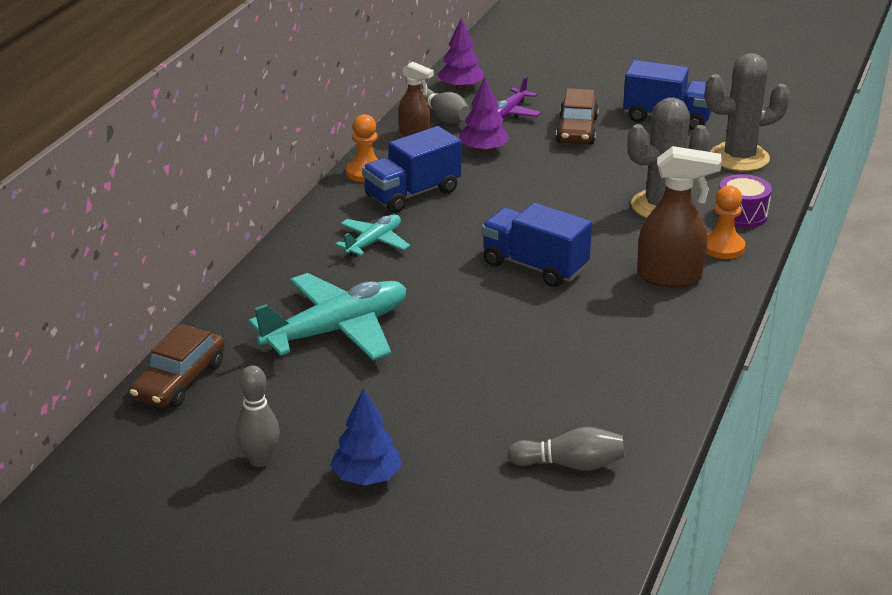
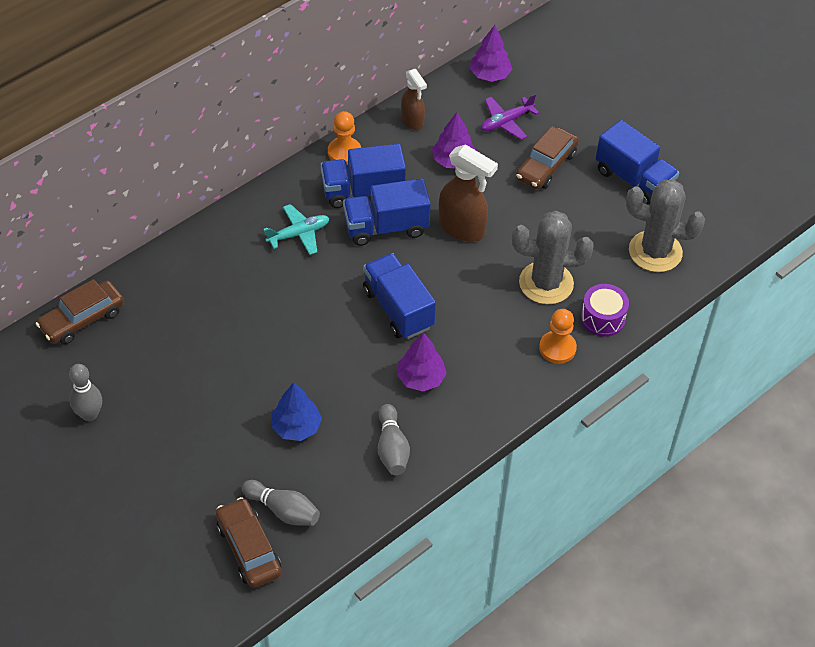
camera: 25 degrees right, 20 degrees up
turquoise plane [249,273,406,360] -> none
blue tree [330,388,402,486] -> blue tree moved to [271,382,322,441]
grey bowling pin [421,88,471,123] -> grey bowling pin moved to [378,404,410,475]
brown spray bottle [637,146,722,288] -> brown spray bottle moved to [439,144,498,242]
none -> brown car [216,497,282,588]
none -> blue truck [343,179,431,246]
none -> purple tree [397,333,447,391]

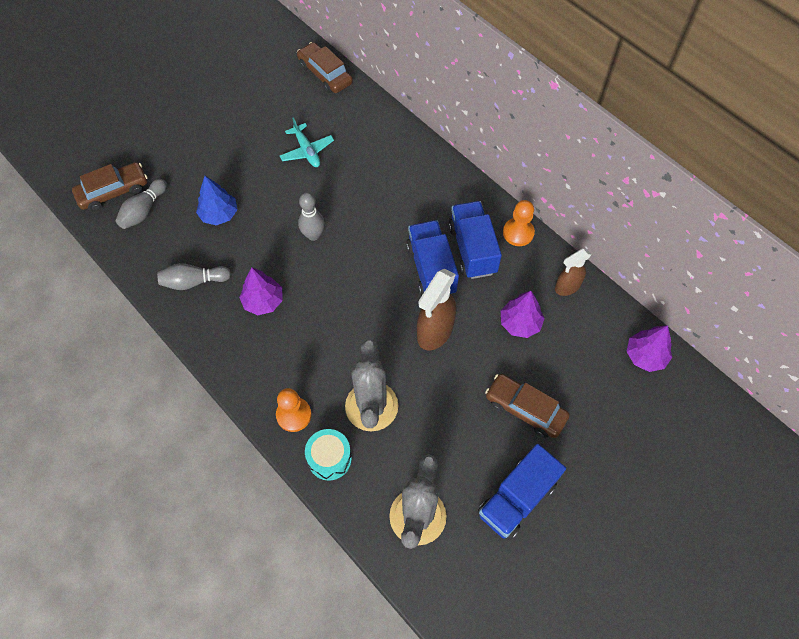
camera: 90 degrees right, 10 degrees up
grey bowling pin [69,364,102,421] -> grey bowling pin moved to [298,193,325,241]
turquoise plane [263,204,329,255] -> turquoise plane moved to [280,117,334,167]
blue truck [363,253,436,339] -> none
purple plane [481,94,539,140] -> none
purple drum [581,284,629,337] -> turquoise drum [305,429,352,481]

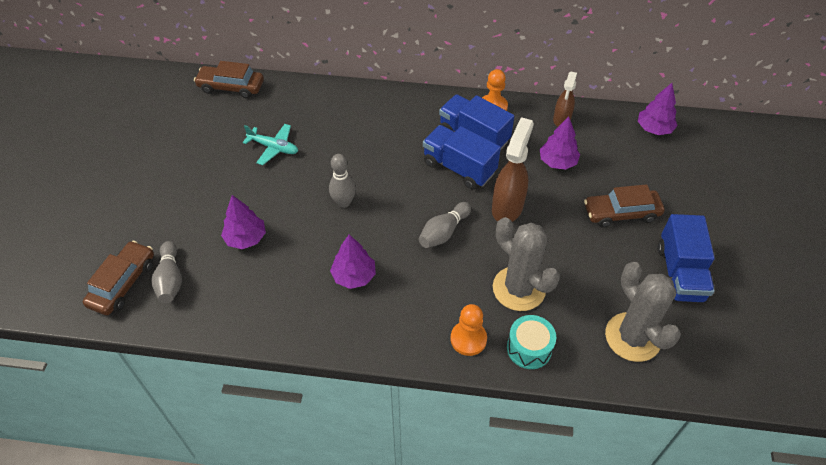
camera: 40 degrees left, 10 degrees down
grey bowling pin [157,263,231,290] -> grey bowling pin moved to [419,202,471,248]
blue tree [196,176,238,226] -> purple tree [221,195,266,249]
brown spray bottle [417,269,456,350] -> brown spray bottle turned 150 degrees counterclockwise [492,117,534,222]

